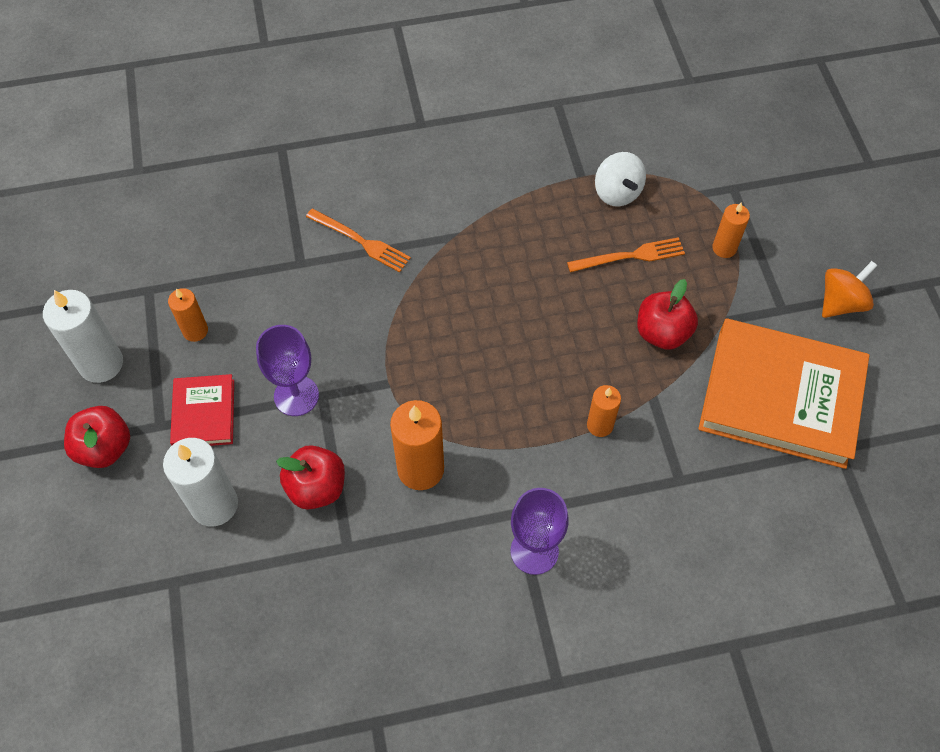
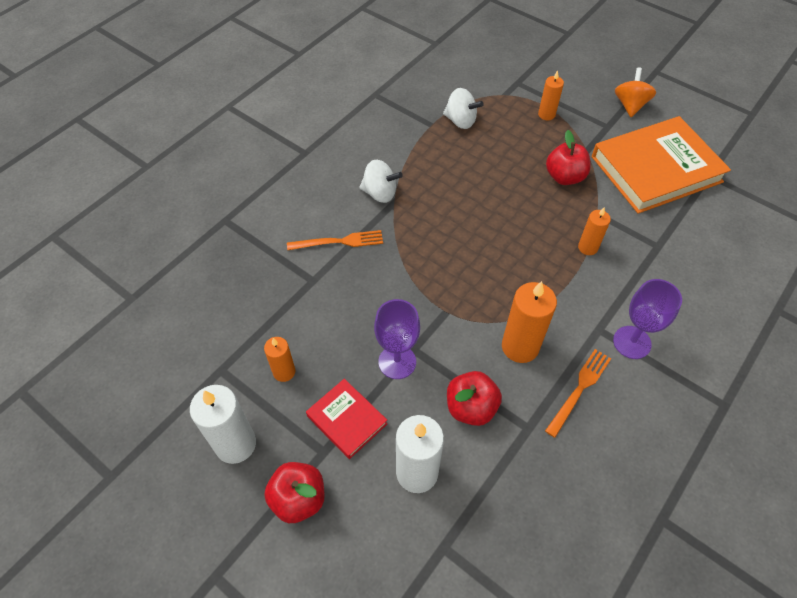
camera: 40 degrees left, 5 degrees down
orange fork [567,237,685,272] -> orange fork moved to [545,349,611,438]
none -> white spinning top [359,160,403,203]

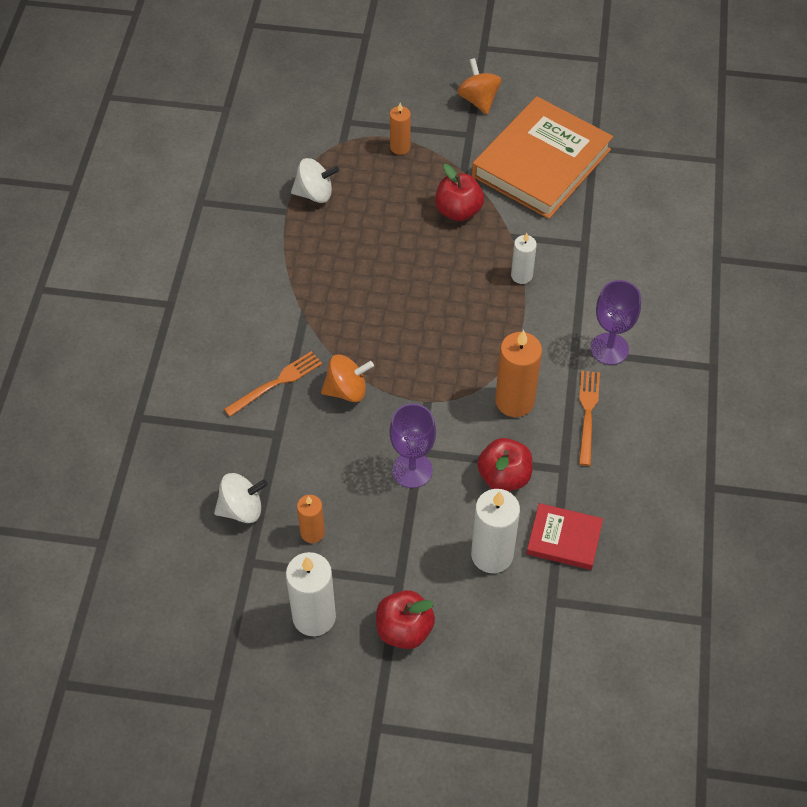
camera: 30 degrees left, 0 degrees up
red book [306,379,387,459] -> red book moved to [526,503,603,570]
white spinning top [359,160,403,203] -> white spinning top moved to [214,473,268,523]
orange candle [578,208,611,255] -> white candle [511,233,537,284]
none -> orange spinning top [321,354,374,402]

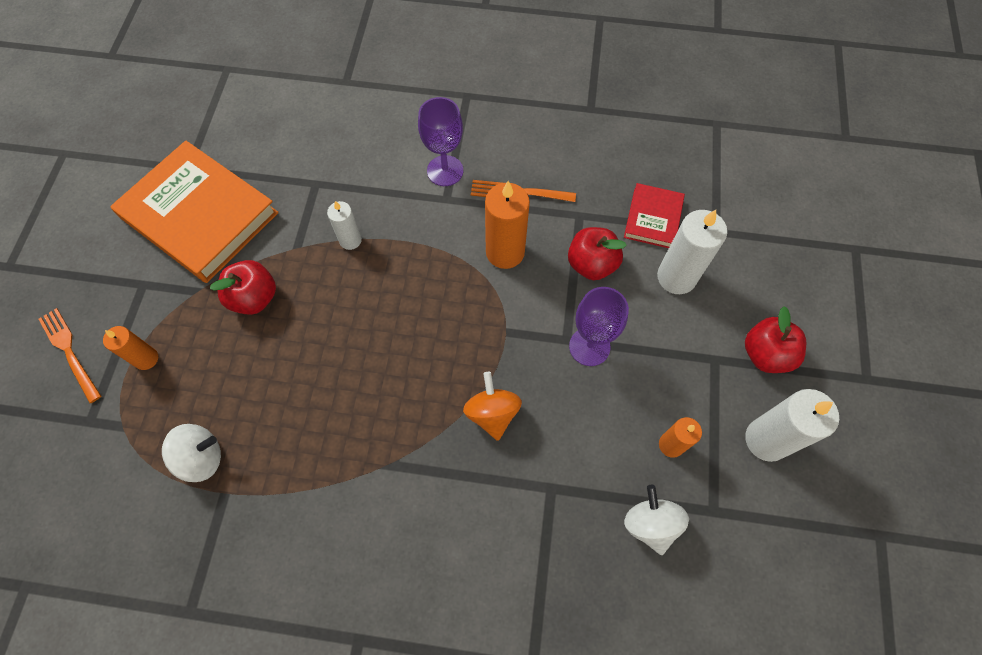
camera: 90 degrees left, 10 degrees up
orange fork [224,351,322,417] -> orange fork moved to [39,308,101,403]
white spinning top [291,158,339,203] -> white spinning top turned 75 degrees clockwise [162,424,221,482]
orange spinning top [457,58,502,114] -> none

